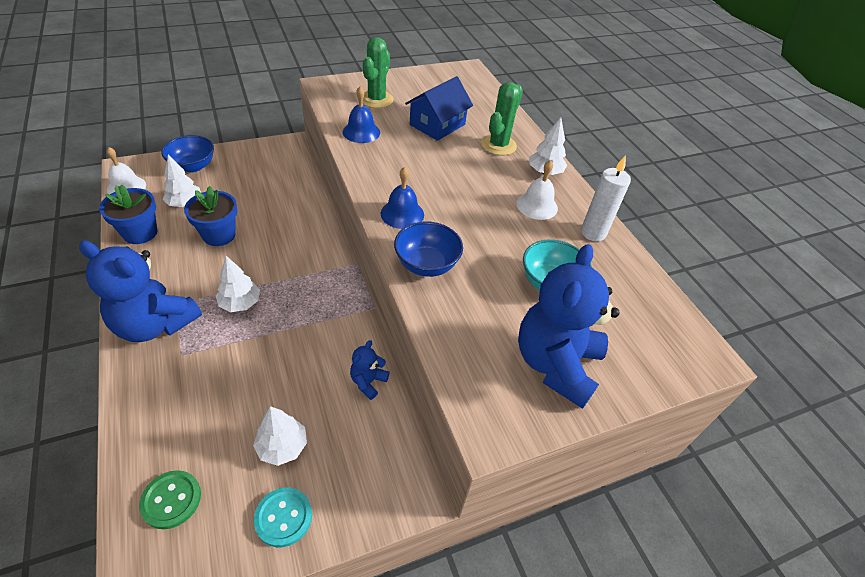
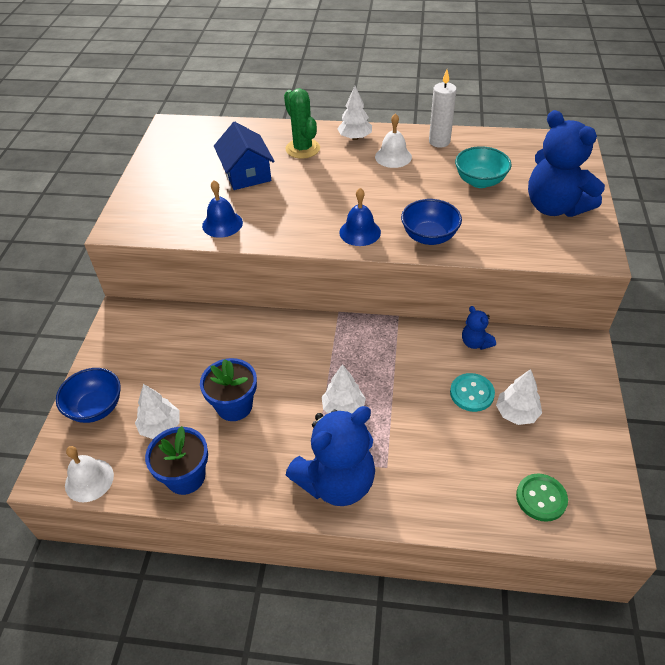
camera: 55 degrees left, 0 degrees up
turquoise button [254,487,312,547] -> turquoise button moved to [450,373,495,412]
green cactus [363,37,394,108] -> none

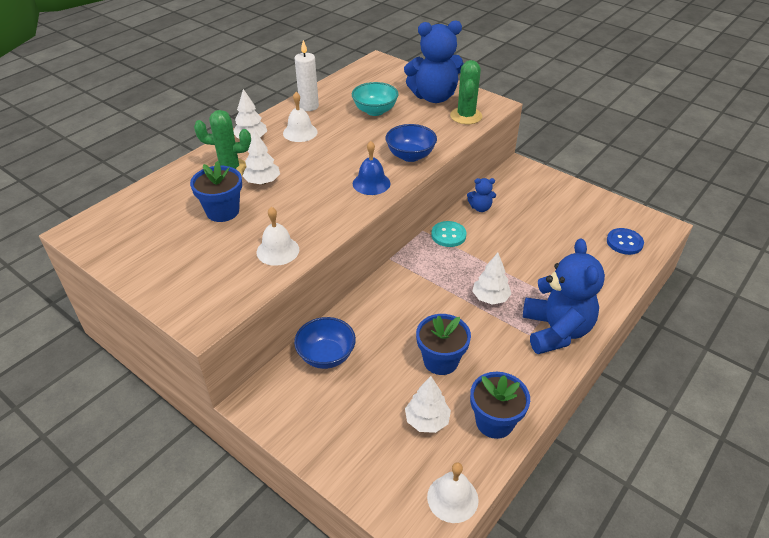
camera: 60 degrees left, 5 degrees down
blue bowl [56,368,121,423] -> blue bowl moved to [294,317,356,369]
blue bell [202,180,243,238] -> white bell [257,207,299,266]
blue house [214,122,275,190] -> blue flower pot [190,161,242,222]
turquoise button [450,373,495,412] -> turquoise button moved to [431,221,467,247]
white tree [496,369,542,425] -> white tree moved to [242,130,280,185]
green button [516,474,568,522] -> blue button [607,228,644,255]
none -> green cactus [450,60,482,124]

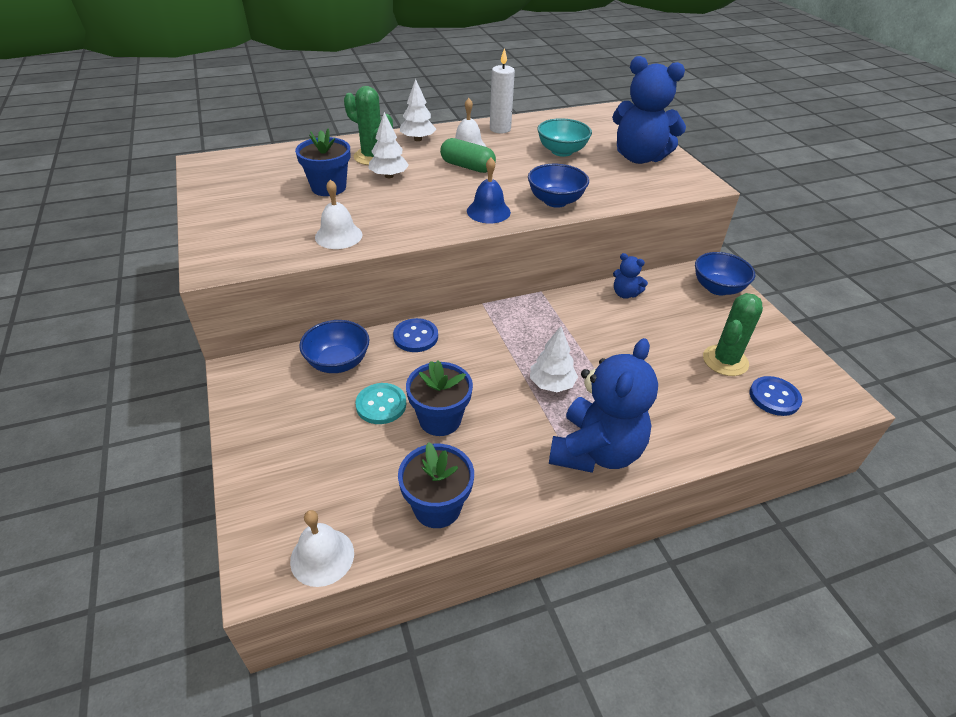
camera: 30 degrees right, 0 degrees up
white tree [405,376,451,433] -> none
turquoise button [431,221,467,247] -> turquoise button moved to [355,383,406,424]
green cactus [450,60,482,124] -> green cactus moved to [703,293,763,376]
none -> blue button [393,318,438,352]
none -> green capsule [440,138,496,173]
none -> blue bowl [695,252,755,296]

